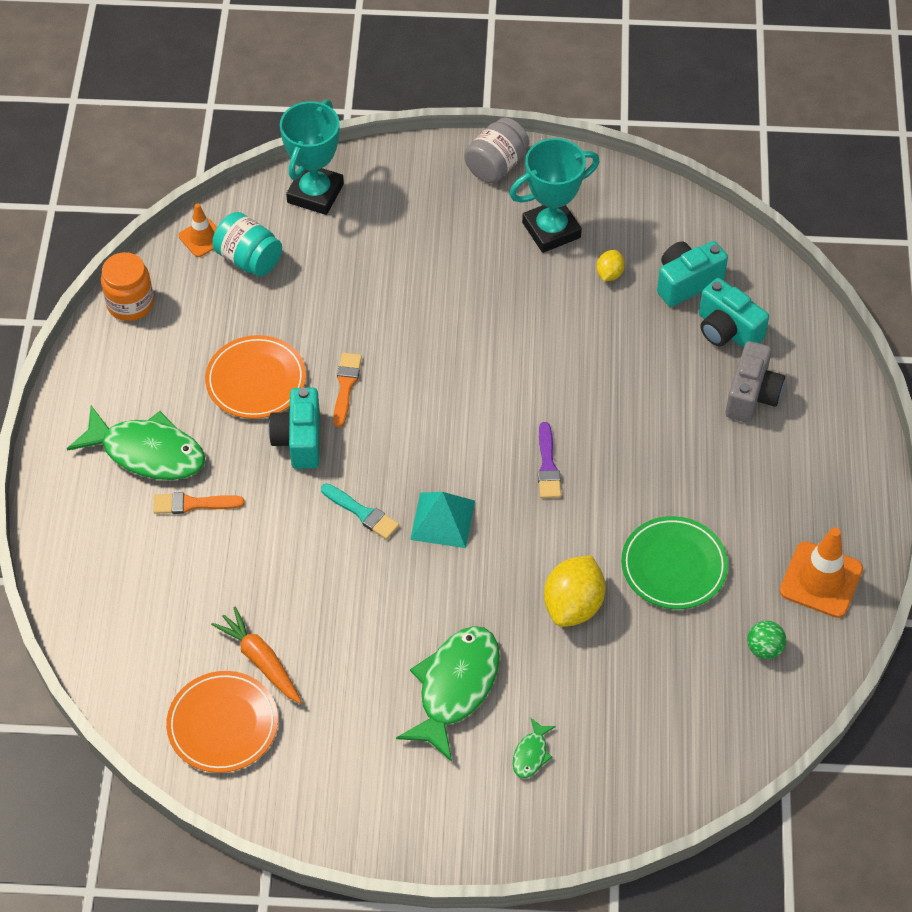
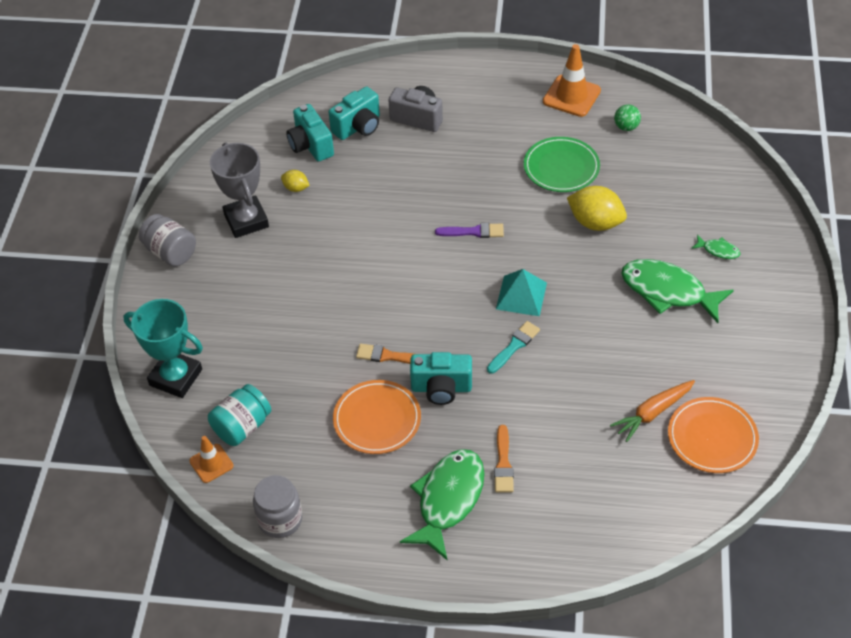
camera: 85 degrees left, 5 degrees down
orange jar [101,252,154,321] -> grey jar [253,475,302,538]
turquoise trophy [509,138,600,253] -> grey trophy [210,142,269,238]

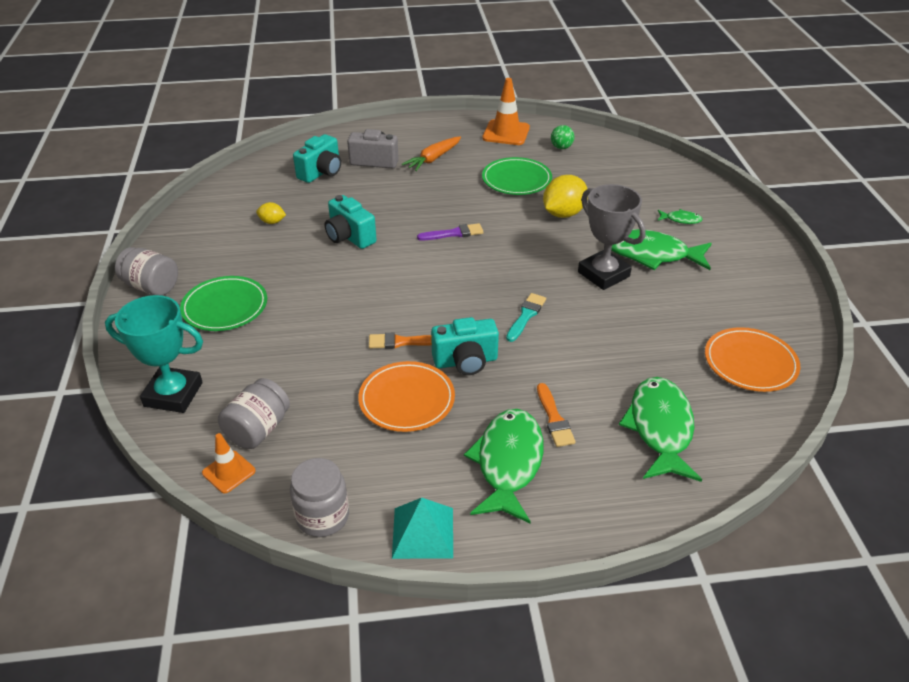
camera: 15 degrees left, 10 degrees down
turquoise jar [208,384,271,446] -> grey jar [218,378,290,449]
grey trophy [210,142,269,238] -> grey trophy moved to [578,184,646,290]
turquoise camera [286,104,334,162] -> turquoise camera moved to [324,195,377,249]
turquoise pyramid [496,269,547,316] -> turquoise pyramid moved to [392,498,453,559]
yellow lemon [567,186,627,231] -> yellow lemon turned 60 degrees counterclockwise [543,175,588,218]
orange carrot [610,380,695,442] -> orange carrot moved to [402,136,461,171]
none -> green plate [180,276,267,331]
none -> green fish [619,377,702,482]

